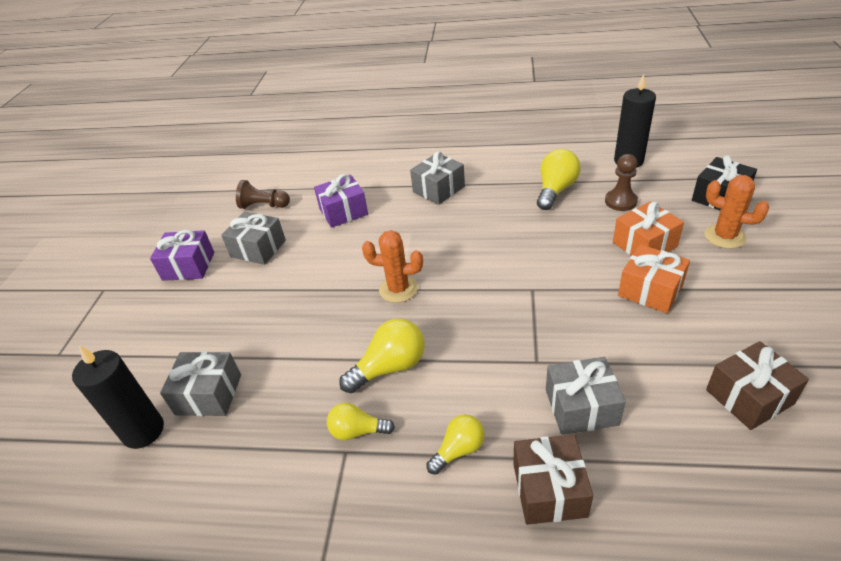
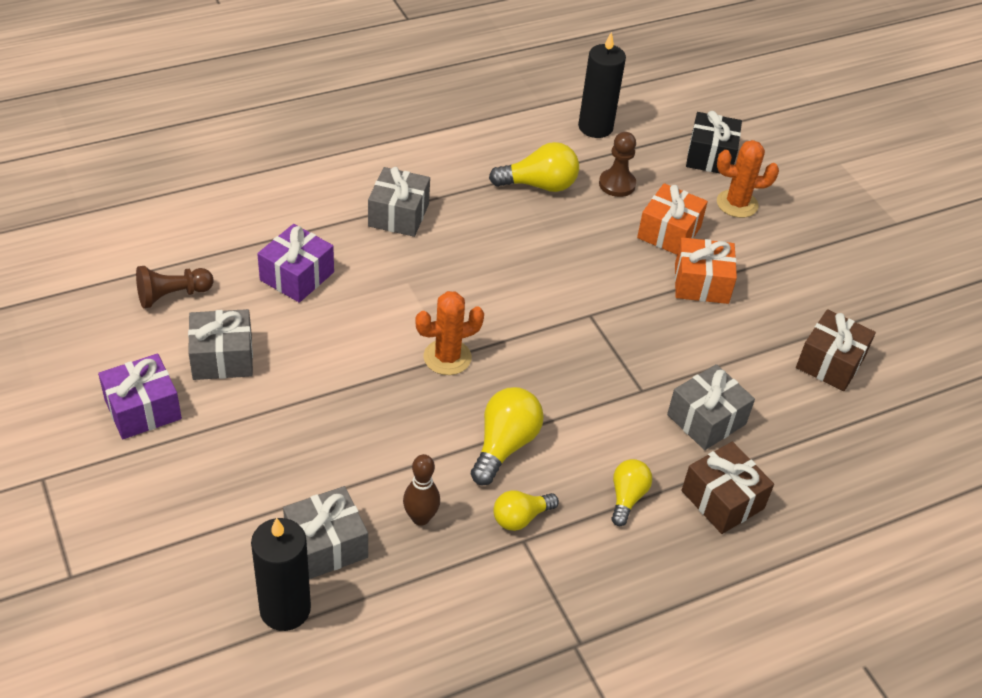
camera: 40 degrees left, 5 degrees up
yellow light bulb [537,149,581,210] -> yellow light bulb turned 90 degrees clockwise [489,142,579,192]
none -> brown bowling pin [403,454,440,526]

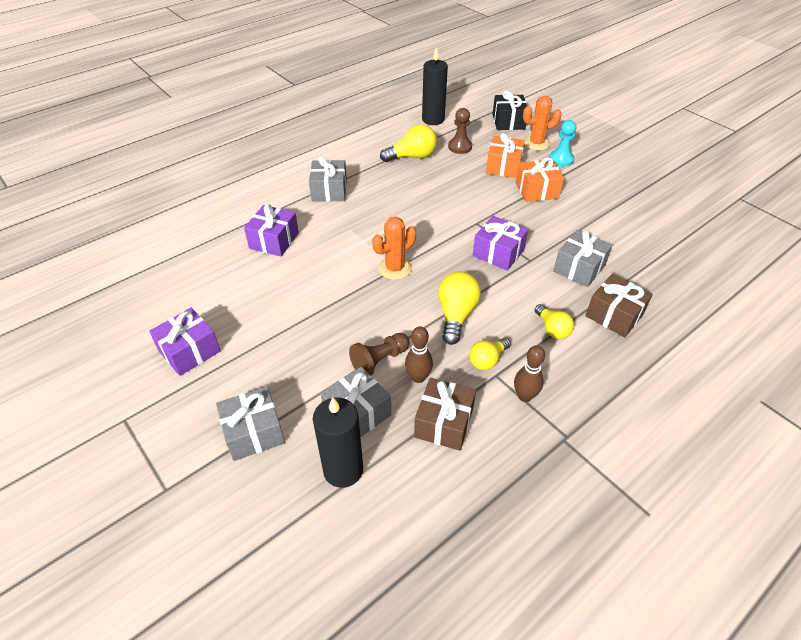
camera: 10 degrees left, 0 degrees up
brown pawn [136,266,214,308] -> brown pawn moved to [349,333,410,375]
grey gift [188,309,253,380] -> grey gift moved to [216,387,285,461]
yellow light bulb [611,459,652,526] -> yellow light bulb turned 150 degrees clockwise [535,304,574,339]
brown gift [796,309,876,391] -> brown gift moved to [414,378,476,451]
none -> purple gift [473,216,528,271]
none -> brown bowling pin [514,345,545,402]
none -> turquoise pawn [549,120,576,167]

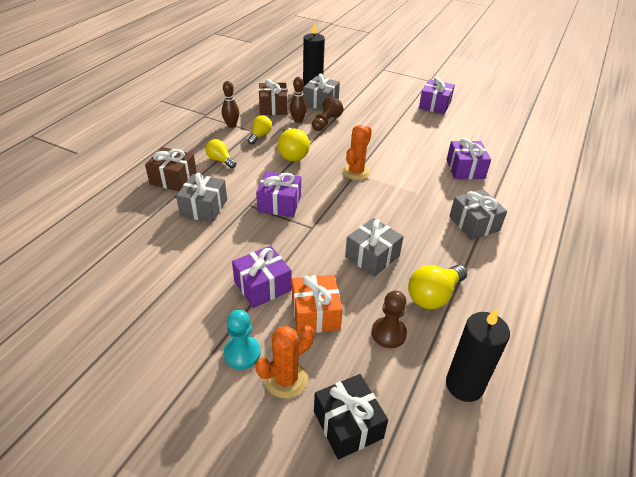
camera: 155 degrees right, 5 degrees down
grey gift [216,387,285,461] -> grey gift moved to [345,218,404,277]
orange gift [516,158,564,202] -> purple gift [232,245,292,308]

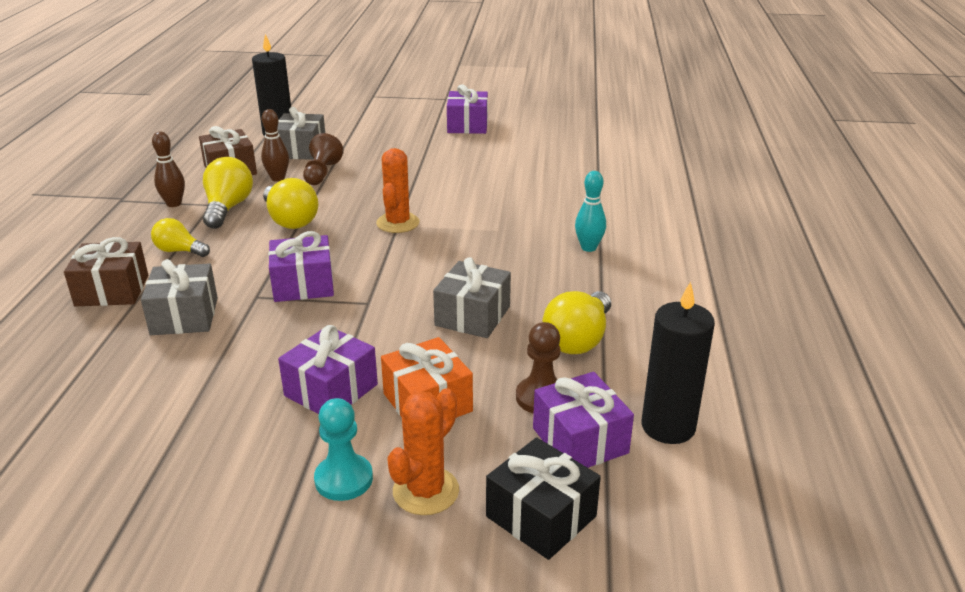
camera: 20 degrees left, 10 degrees down
yellow light bulb [248,115,272,145] -> yellow light bulb [203,157,253,229], size x1.56
purple gift [447,138,491,179] -> purple gift moved to [533,372,634,468]
grey gift [449,189,507,240] -> turquoise bowling pin [575,171,606,252]

